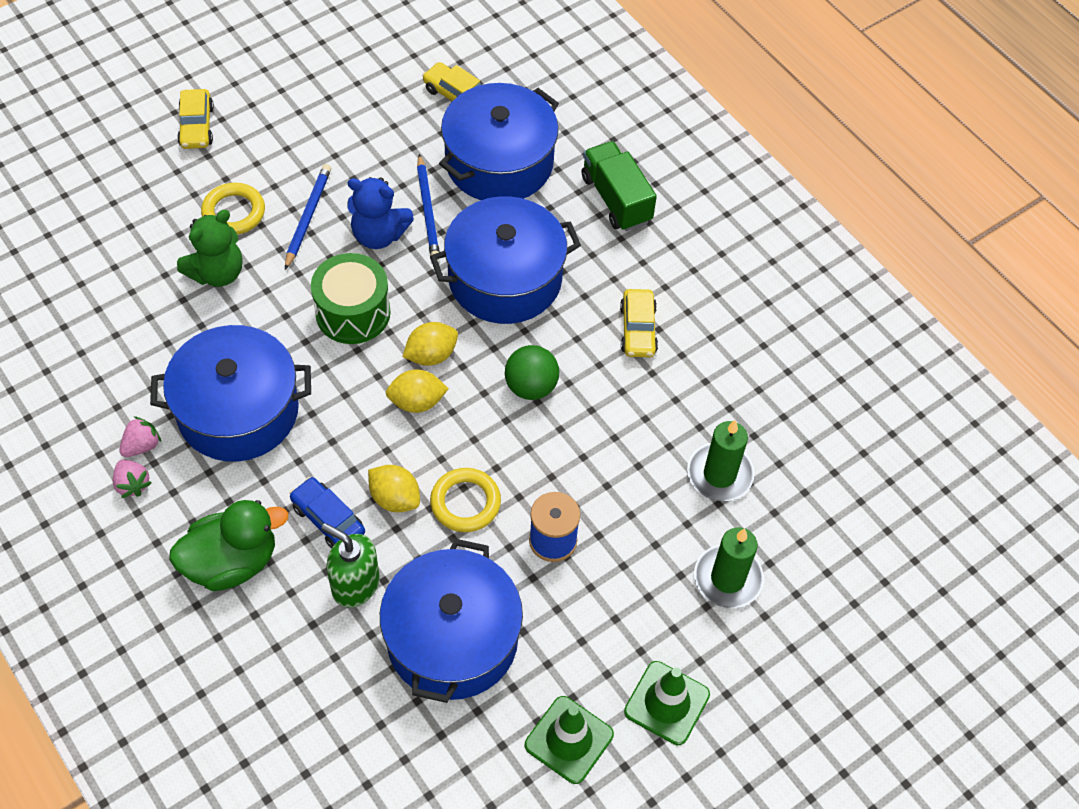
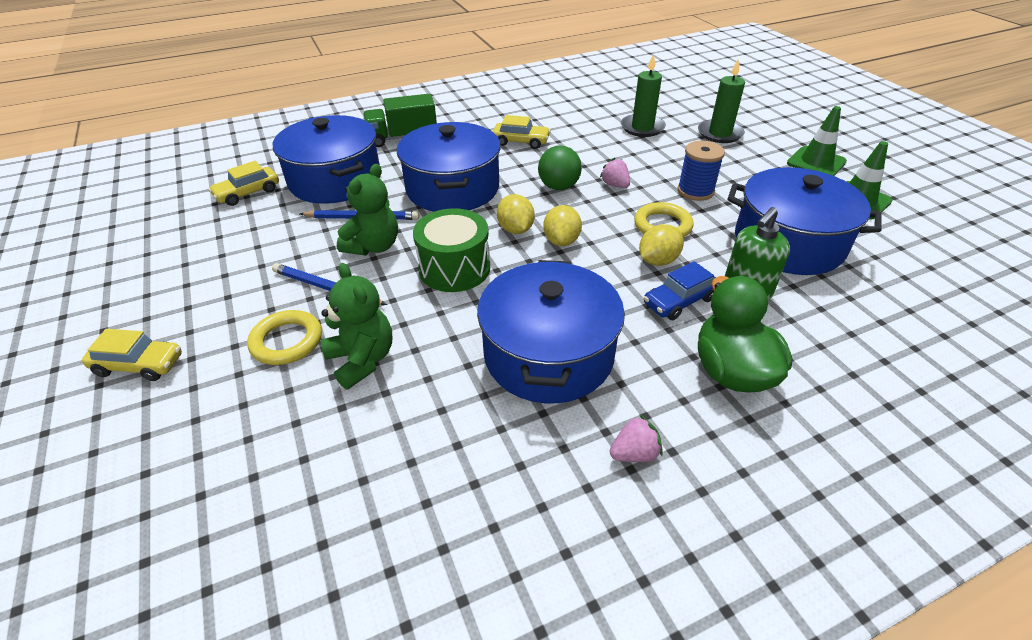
camera: 75 degrees left, 15 degrees down
pink strawberry [119,416,162,457] -> pink strawberry moved to [600,158,630,188]
blue teddy bear [347,177,414,249] -> green teddy bear [337,164,398,256]

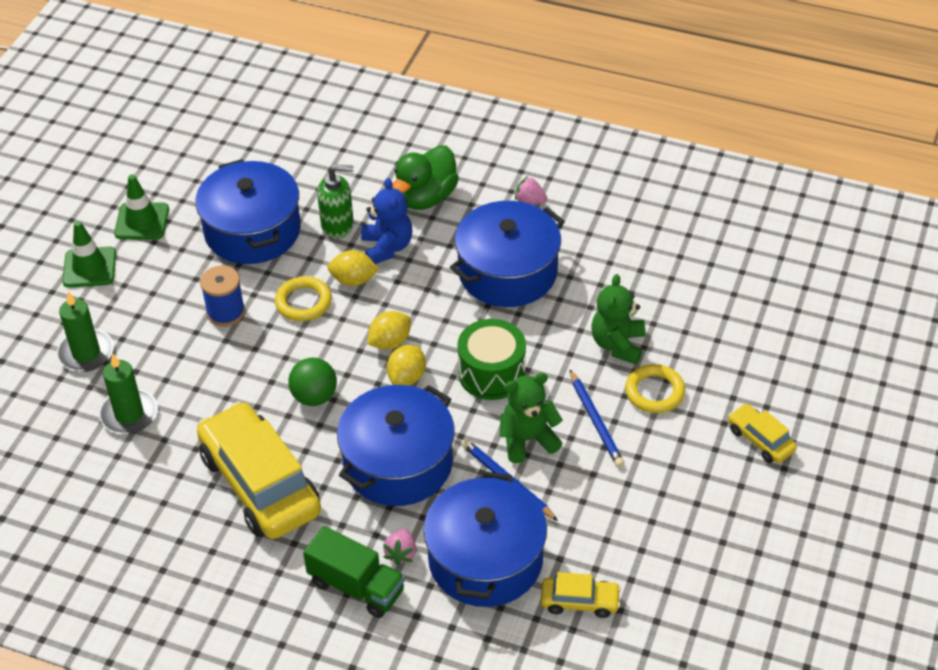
camera: 135 degrees left, 5 degrees up
yellow car [492,115,551,149] -> yellow car [197,401,321,539], size x2.15
pink strawberry [600,158,630,188] -> pink strawberry moved to [383,529,416,566]
blue car [644,261,716,320] -> blue teddy bear [361,178,412,264]

